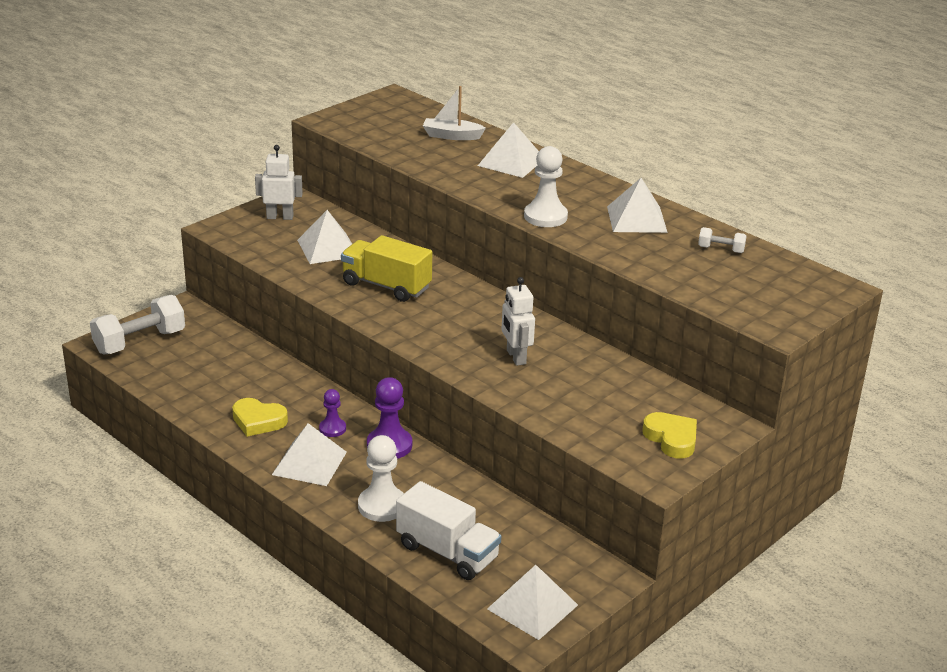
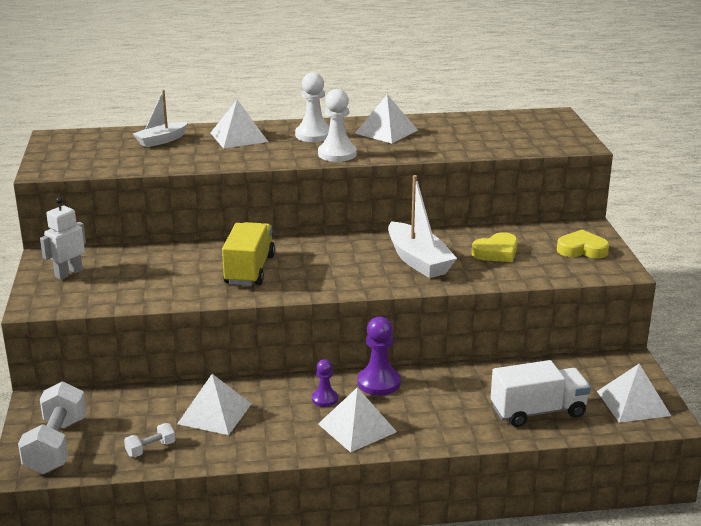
camera: 50 degrees left, 5 degrees down
yellow heart [232,398,288,437] -> yellow heart moved to [472,232,518,262]
white pyramid [297,210,352,264] -> white pyramid moved to [177,374,251,435]
yellow truck [341,235,432,302] -> yellow truck turned 120 degrees clockwise [222,222,275,286]
white pawn [358,435,404,522] -> white pawn moved to [295,72,330,142]
white robot [502,277,535,366] -> white boat [388,175,457,278]
white dumbbell [698,227,747,253] -> white dumbbell moved to [124,423,176,457]

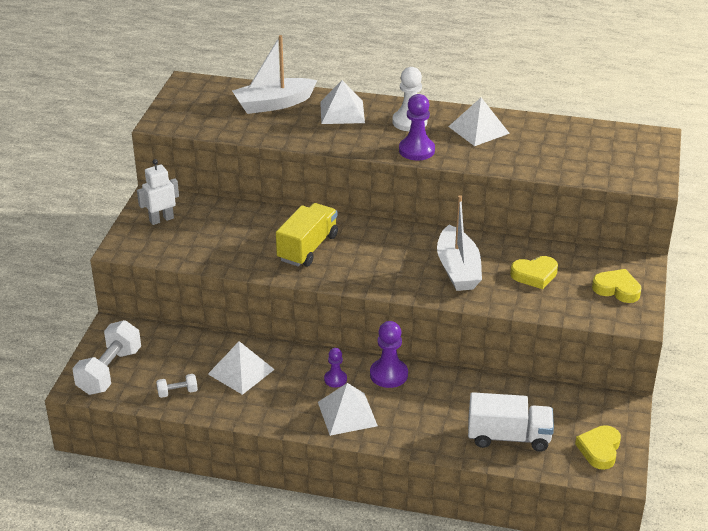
camera: 20 degrees right, 10 degrees up
white boat [133,90,188,148] -> white boat [232,35,317,114], size x1.58
white pawn [318,89,357,162] -> purple pawn [399,94,435,160]
white pyramid [597,364,671,423] -> yellow heart [575,425,621,470]

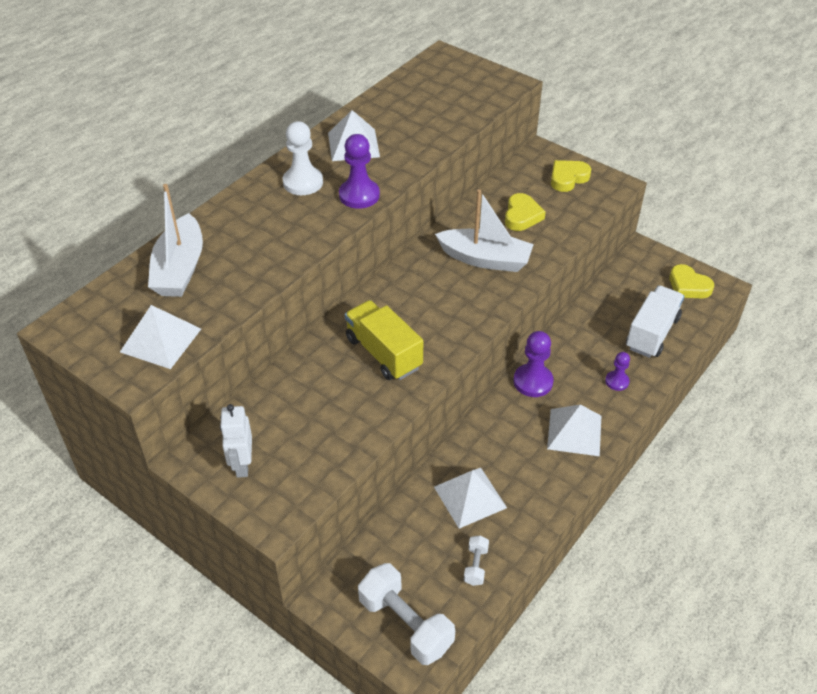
camera: 65 degrees left, 10 degrees up
white pyramid [320,80,365,124] -> white pyramid moved to [120,305,201,369]
purple pawn [324,348,347,387] -> purple pawn moved to [605,352,630,391]

